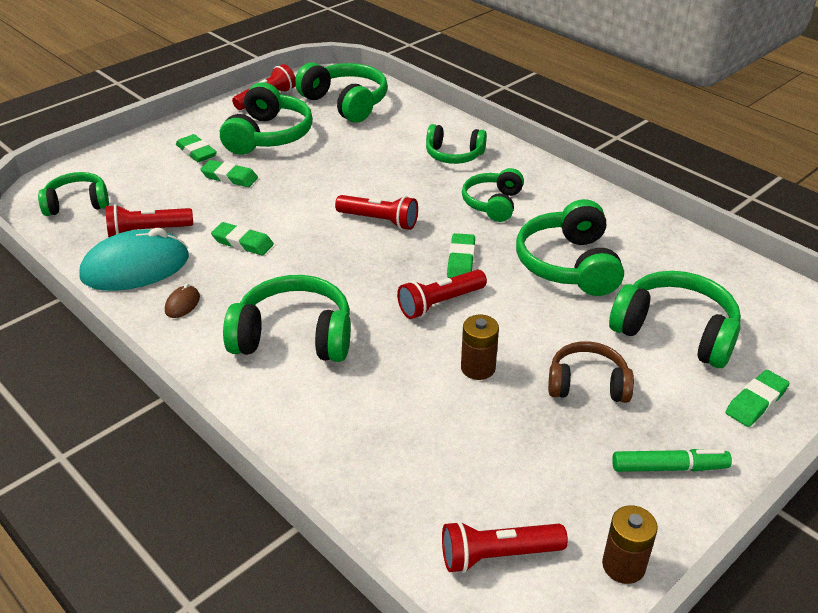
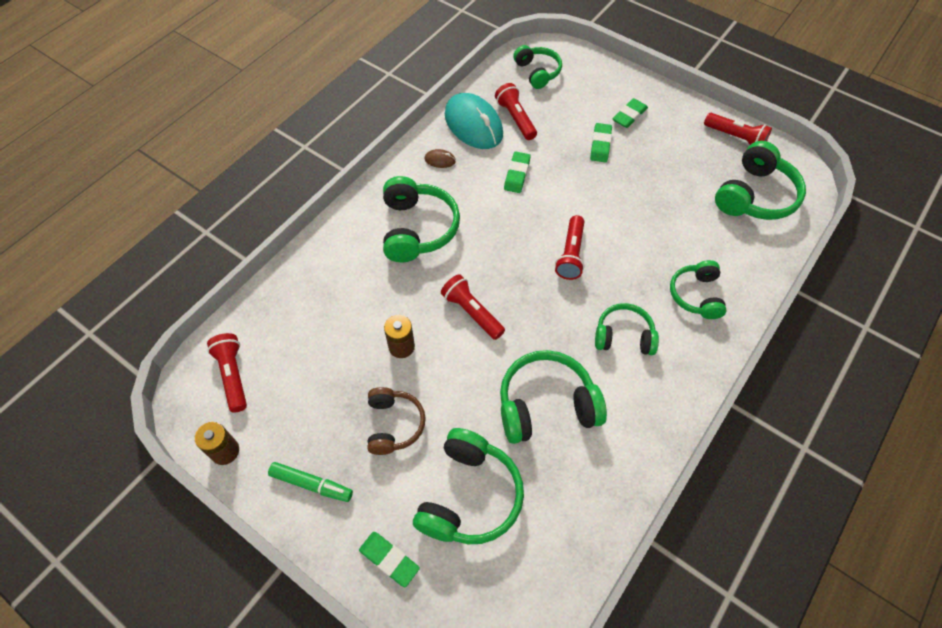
camera: 80 degrees right, 20 degrees up
green headphones [220,82,313,155] -> none
green eraser [447,233,475,278] -> none
green marker [612,449,732,472] -> green marker turned 60 degrees counterclockwise [268,462,353,502]

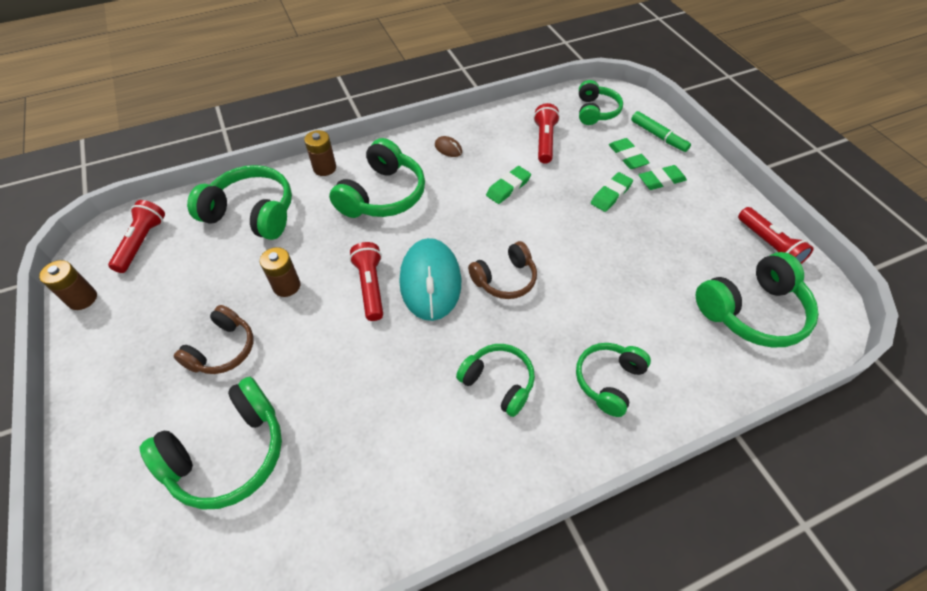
camera: 30 degrees right, 5 degrees down
green marker [268,462,353,502] -> green marker moved to [631,111,691,152]
green eraser [359,532,420,587] -> green eraser moved to [609,138,650,169]
turquoise mouse [445,93,503,149] -> turquoise mouse moved to [399,238,461,321]
green headphones [500,350,607,444] -> green headphones moved to [187,165,292,240]
red flashlight [555,215,584,280] -> brown headphones [468,241,537,299]
none -> brown battery [304,130,336,176]

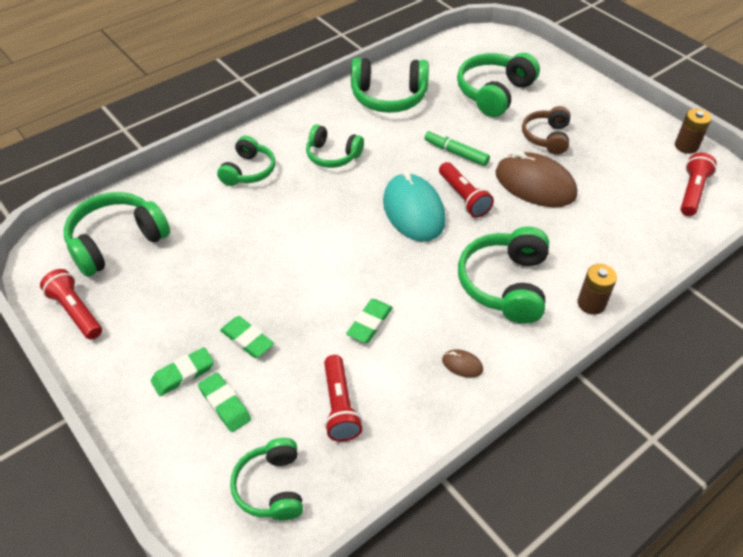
camera: 165 degrees right, 5 degrees down
red flashlight [108,200,165,273] -> red flashlight turned 150 degrees counterclockwise [681,153,717,216]
green headphones [187,165,292,240] -> green headphones moved to [351,58,429,113]
brown battery [260,247,300,297] -> brown mouse [495,151,577,207]
brown headphones [468,241,537,299] -> none
green eraser [591,172,633,212] -> green eraser turned 75 degrees counterclockwise [220,316,274,358]
green marker [631,111,691,152] -> green marker moved to [425,130,490,166]

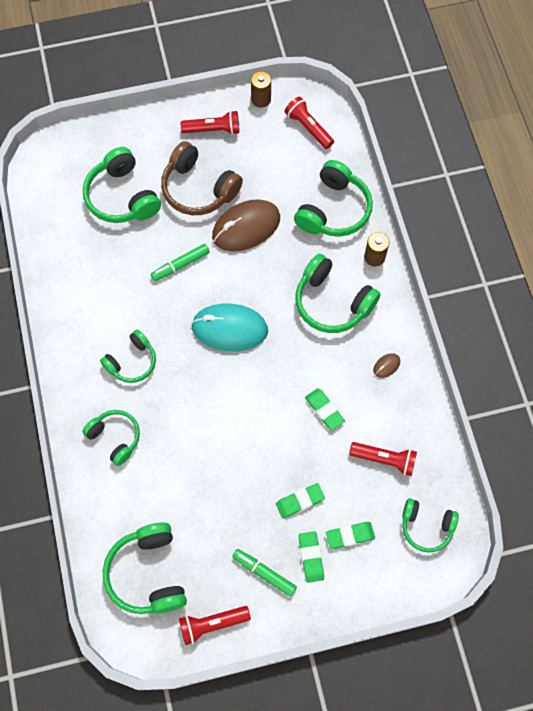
camera: 65 degrees left, 20 degrees up
green headphones [351,58,429,113] -> green headphones moved to [294,160,373,237]
red flashlight [439,162,494,218] -> red flashlight moved to [181,111,239,135]
brown headphones [522,106,570,155] -> brown headphones [161,141,243,215], size x1.56
none -> green marker [232,549,297,597]

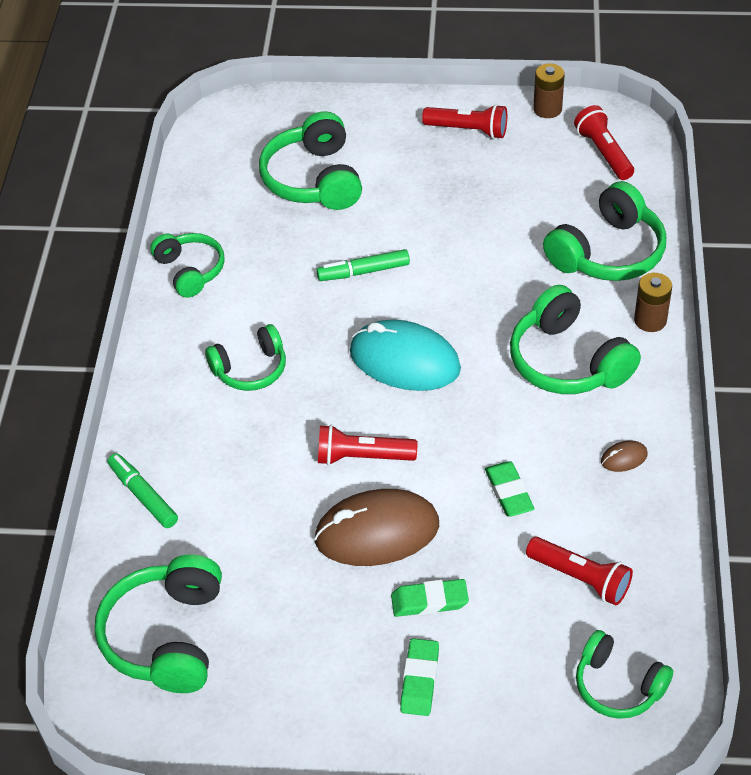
camera: 20 degrees right, 20 degrees down
green headphones [82,410,140,466] -> green headphones moved to [150,233,225,298]
brown headphones [161,141,243,215] -> none
red flashlight [179,606,251,645] -> red flashlight moved to [318,425,417,465]
brown mouse [212,199,280,251] -> brown mouse moved to [314,489,439,566]
green marker [232,549,297,597] -> green marker moved to [108,453,178,528]
green eraser [326,522,375,549] -> none

